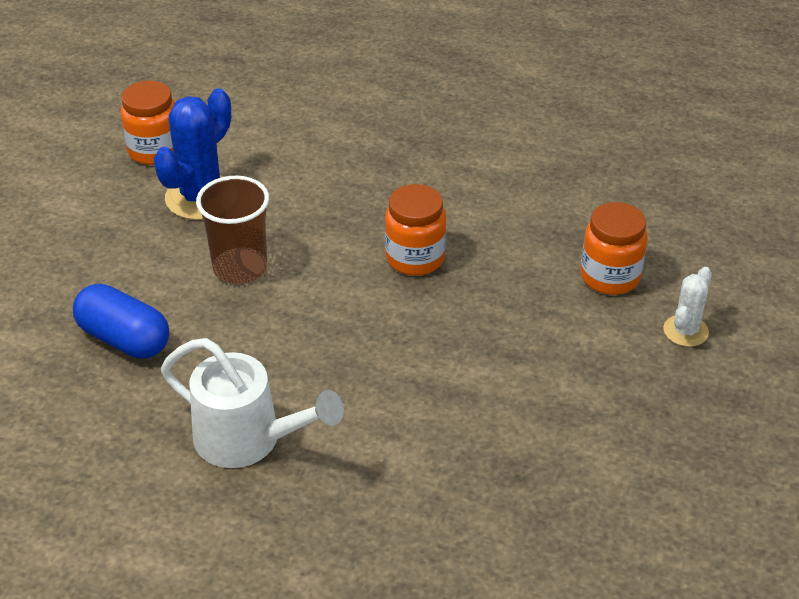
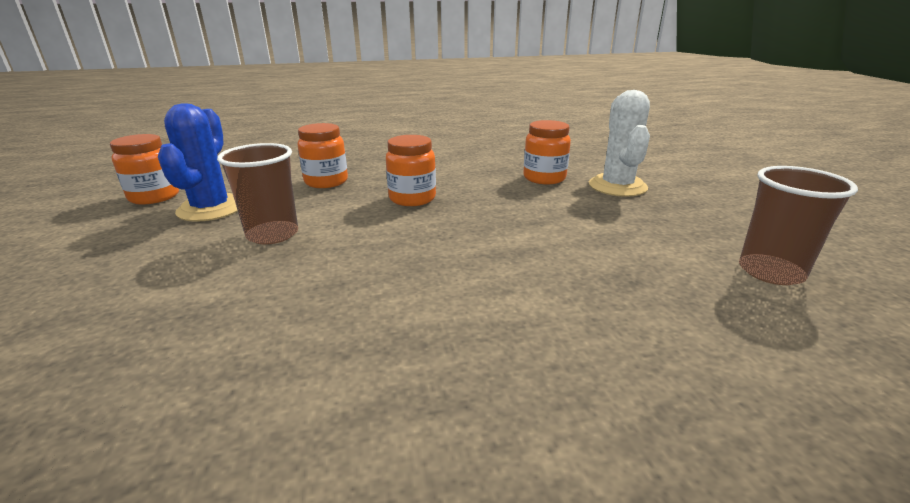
camera: 30 degrees left, 15 degrees down
blue capsule [73,284,169,359] -> none
white watering can [161,338,344,468] -> none
white cactus [663,267,712,347] -> white cactus [589,90,650,197], size x1.79
none -> orange jar [298,123,348,188]
none -> brown cup [739,166,858,285]

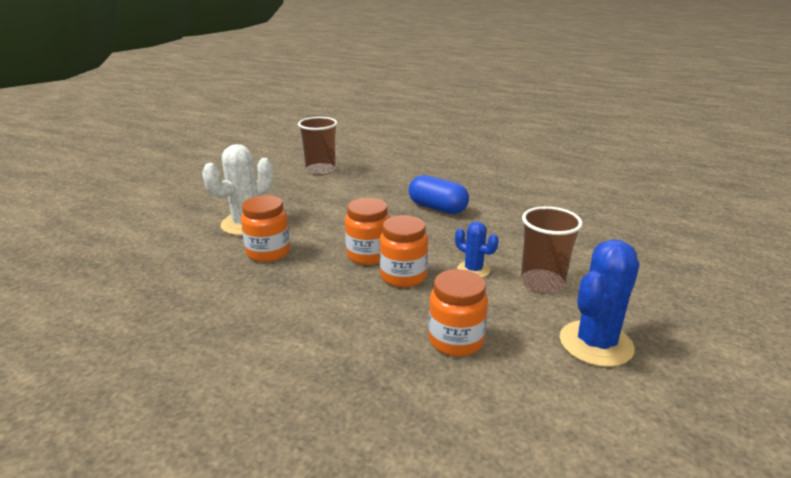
camera: 140 degrees left, 0 degrees up
orange jar [110,134,179,205] -> orange jar moved to [345,198,390,265]
none -> blue capsule [409,175,469,214]
none -> blue cactus [455,221,499,278]

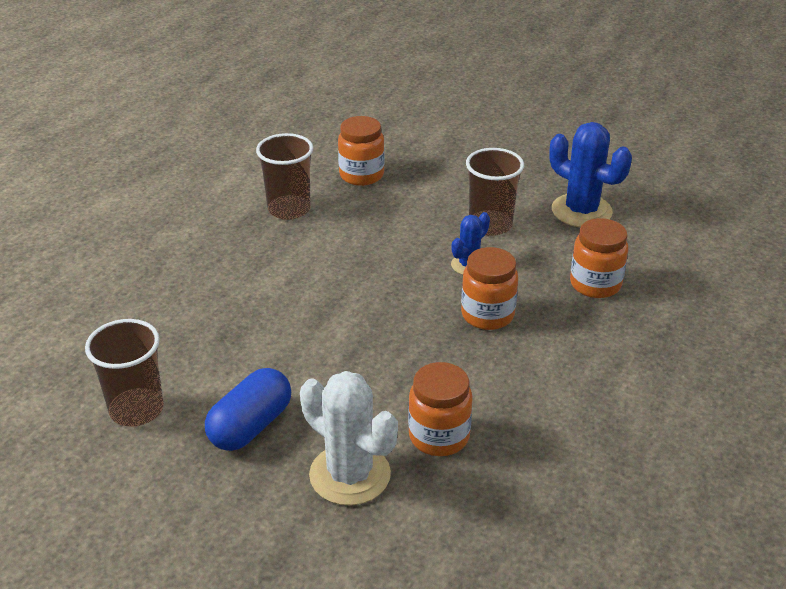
camera: 90 degrees left, 10 degrees up
orange jar [345,198,390,265] -> orange jar moved to [338,116,385,186]
blue capsule [409,175,469,214] -> blue capsule moved to [205,368,291,451]
none -> brown cup [256,133,313,220]

